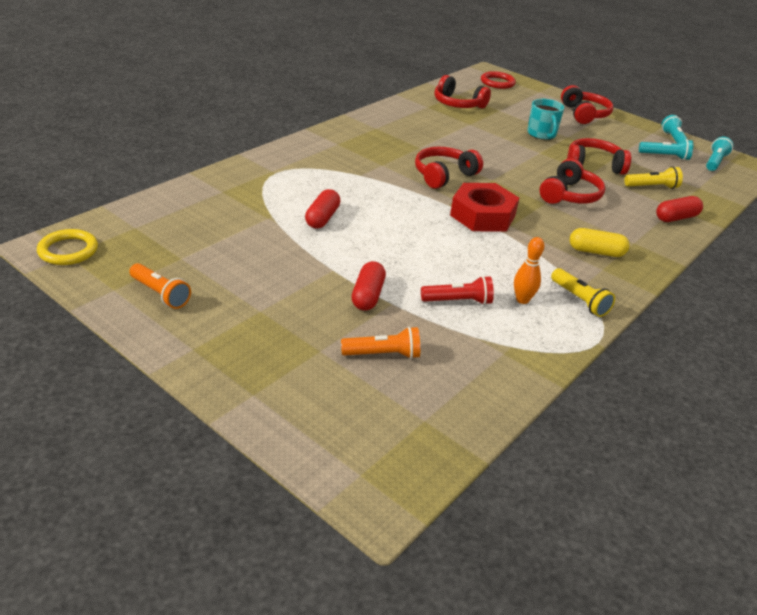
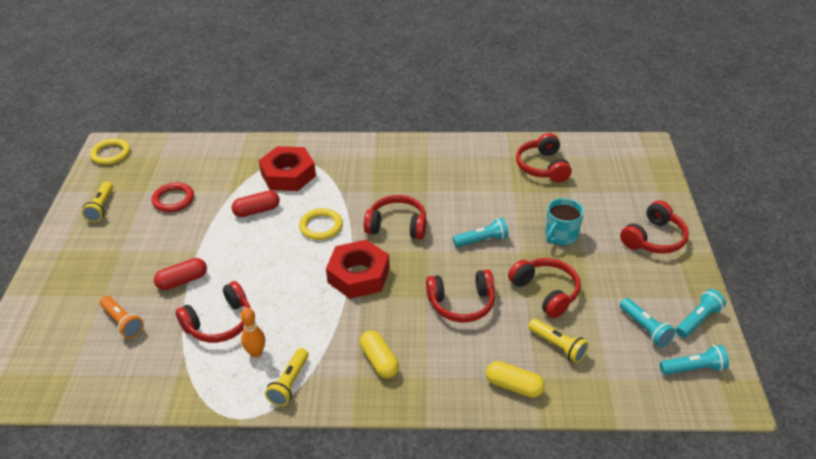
camera: 55 degrees right, 5 degrees up
orange flashlight [129,263,191,309] -> yellow flashlight [82,181,113,222]
red flashlight [421,276,494,305] -> red headphones [176,281,250,343]
red ring [481,71,516,89] -> red ring moved to [151,183,194,212]
red capsule [656,196,703,222] -> yellow capsule [486,361,545,398]
none -> red nut [259,146,316,191]
none -> yellow ring [299,208,343,240]
none -> turquoise flashlight [453,218,509,247]

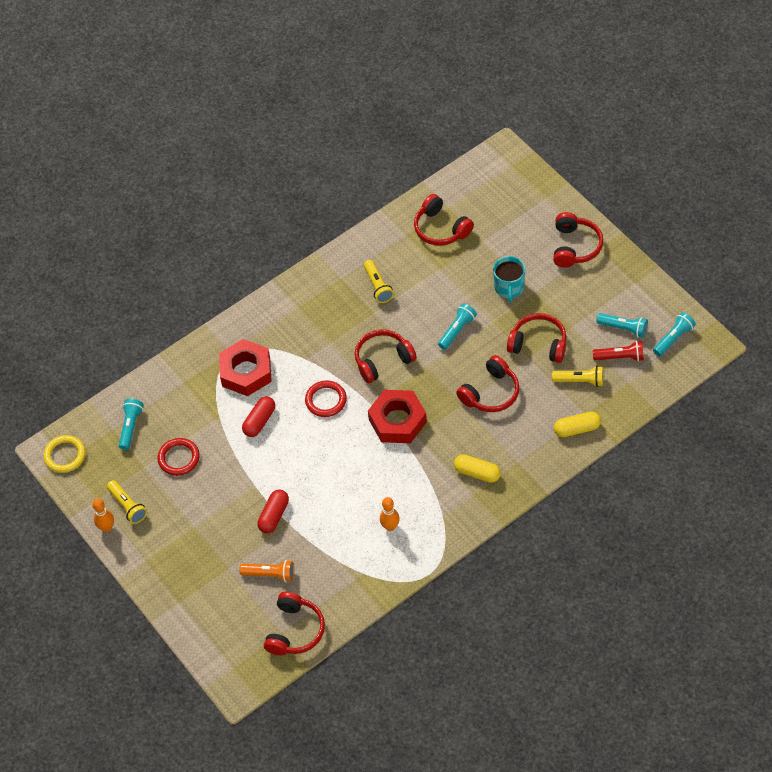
camera: 35 degrees left, 15 degrees up
red headphones [176,281,250,343] -> red headphones moved to [264,592,325,655]
yellow flashlight [265,348,309,406] -> yellow flashlight moved to [364,260,394,303]
yellow ring [299,208,343,240] -> red ring [305,380,347,417]
turquoise flashlight [676,289,726,338] -> turquoise flashlight moved to [119,399,143,450]
none -> orange bowling pin [92,499,114,532]
none -> red flashlight [593,341,644,362]

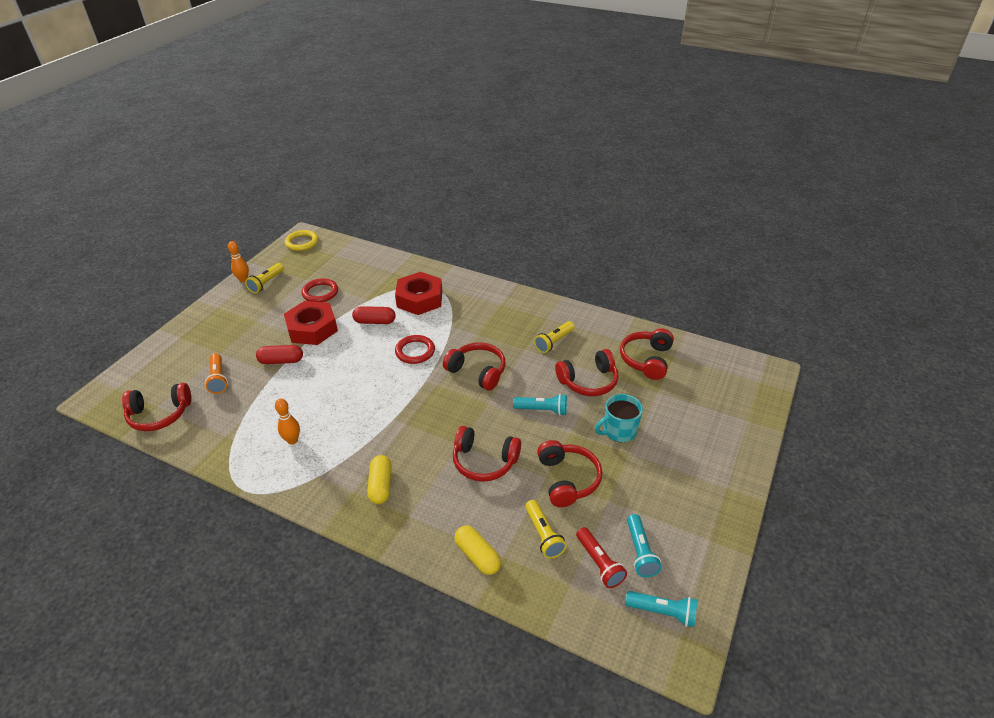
camera: 60 degrees right, 15 degrees down
turquoise flashlight [119,399,143,450] -> none
red nut [368,390,427,443] -> red nut moved to [284,301,338,345]
red headphones [553,212,603,268] -> red headphones moved to [555,349,619,396]

